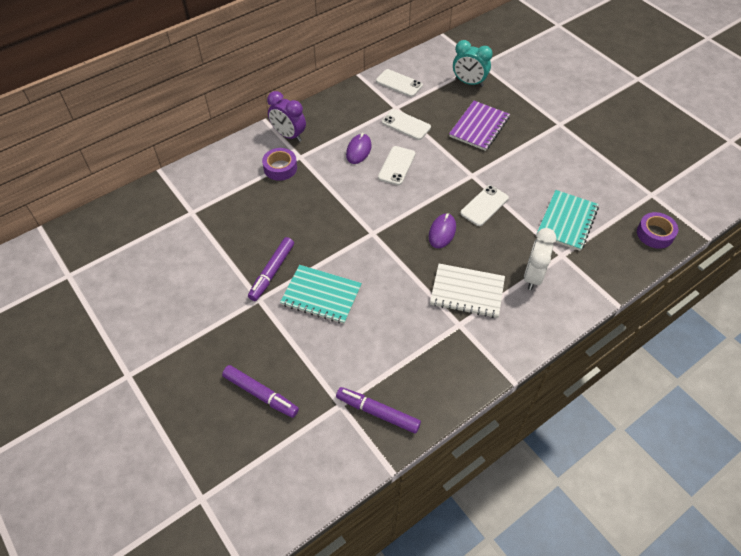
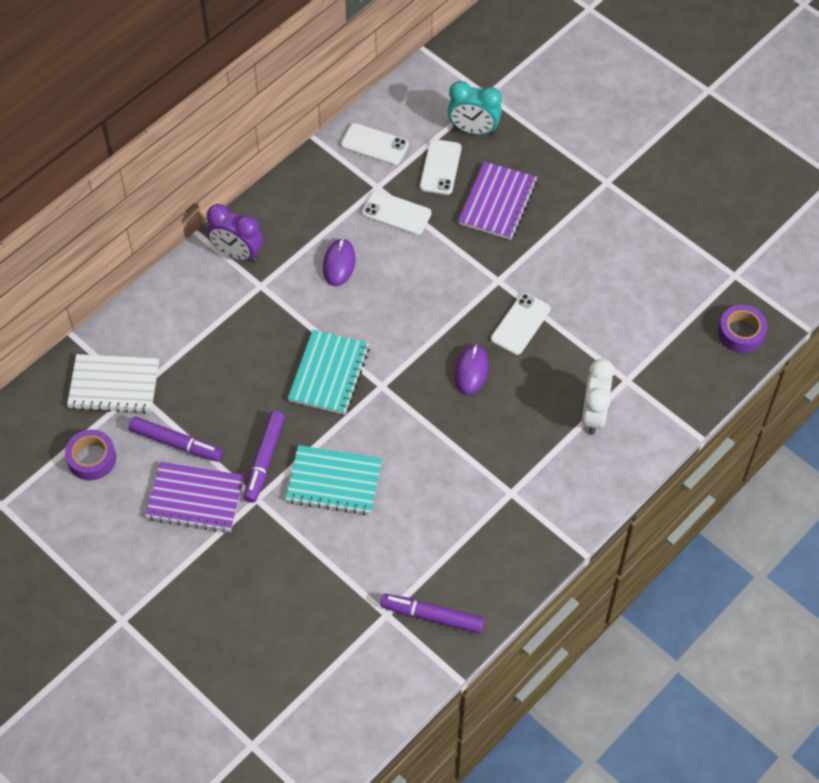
camera: 10 degrees left, 5 degrees up
purple marker [222,365,299,418] -> purple marker moved to [128,416,223,462]
purple tape [262,148,297,181] -> purple tape moved to [65,430,116,480]
white phone [378,146,415,185] -> white phone moved to [420,139,462,195]
white notebook [430,264,505,318] -> white notebook moved to [67,354,159,414]
turquoise notebook [537,190,599,251] -> turquoise notebook moved to [288,330,370,415]
none -> purple notebook [145,462,245,533]

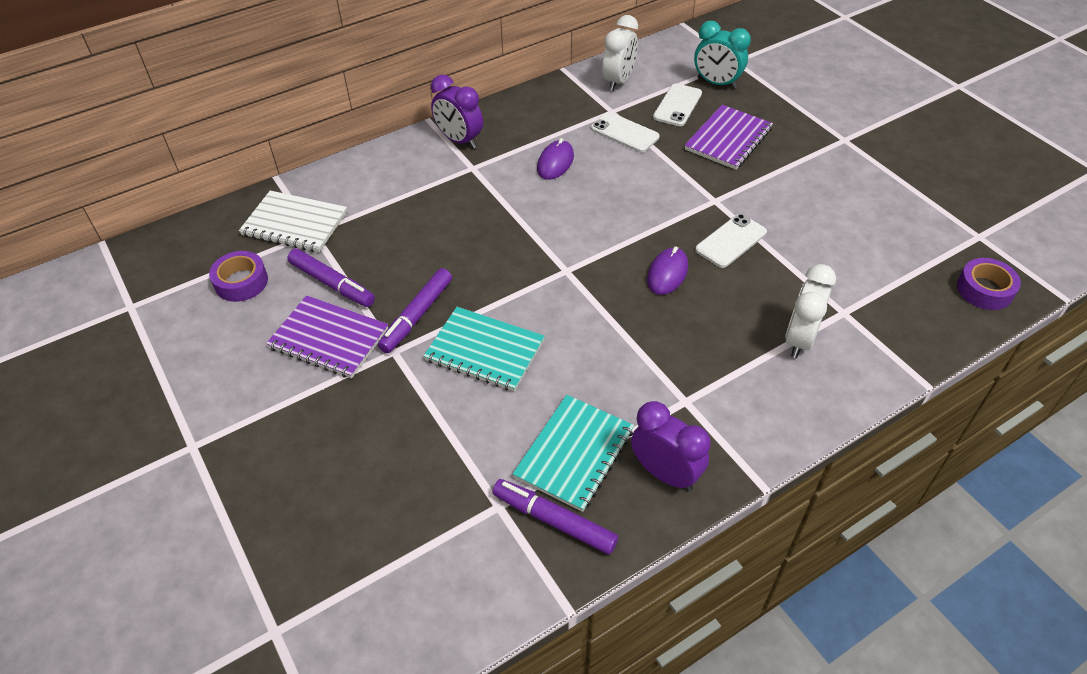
camera: 15 degrees right, 10 degrees down
turquoise notebook [288,330,370,415] -> turquoise notebook moved to [513,395,634,512]
white phone [341,123,409,166] -> white clock [602,15,638,91]
none -> purple clock [631,401,711,491]

